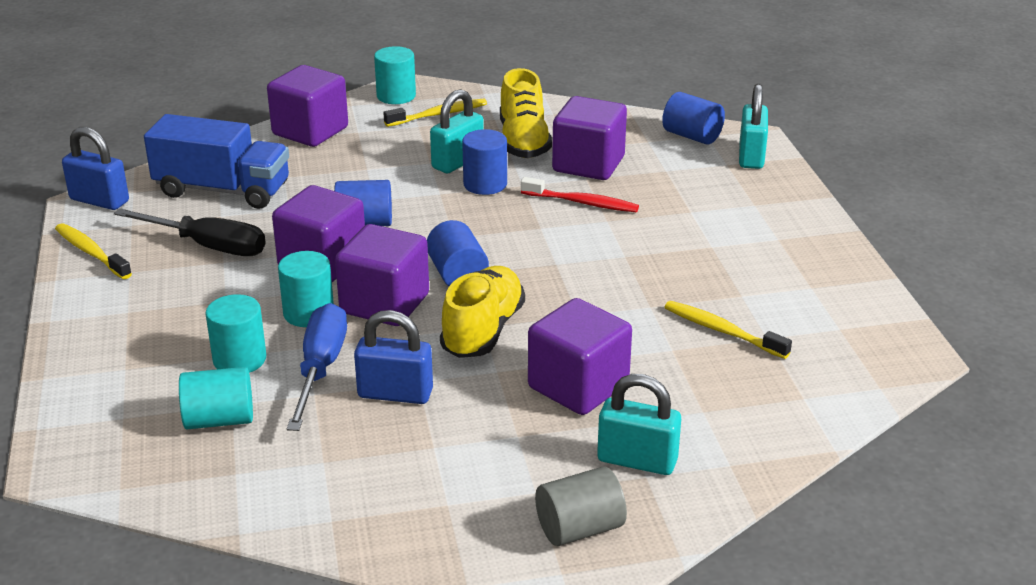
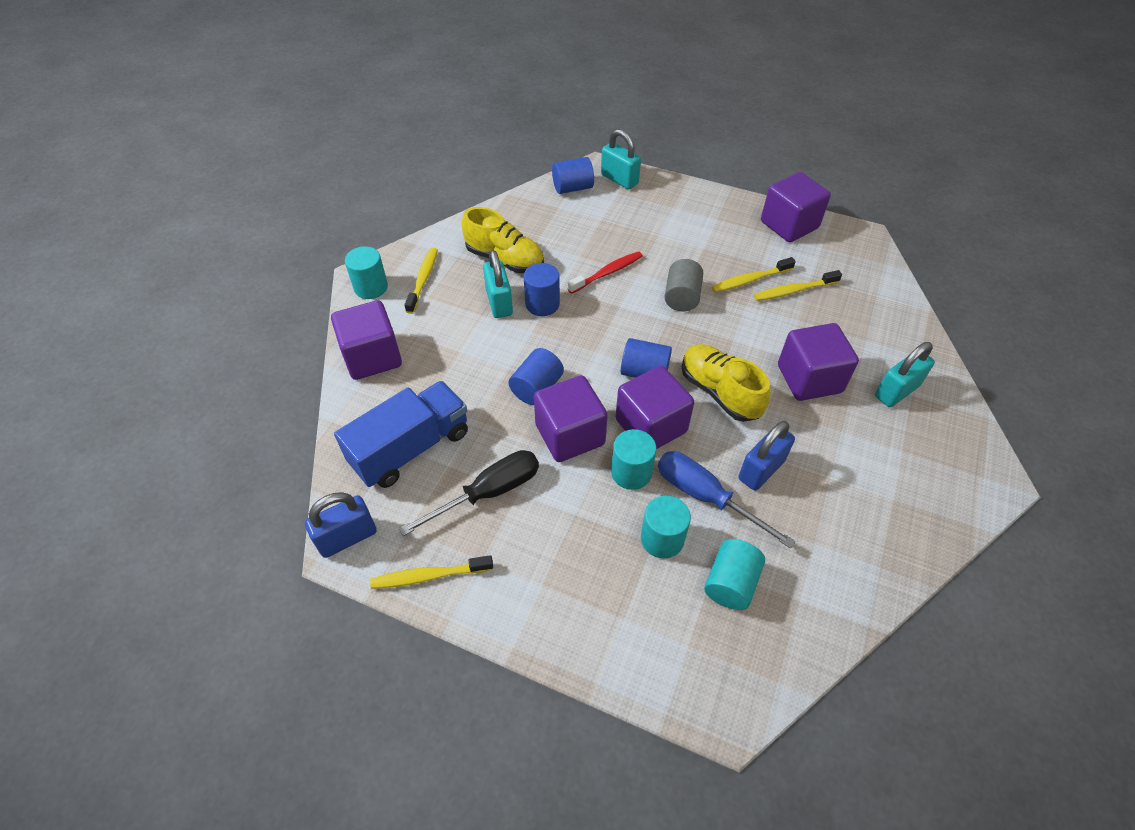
camera: 55 degrees left, 20 degrees up
grey cylinder [535,467,627,546] -> grey cylinder moved to [664,259,703,311]
purple cube [552,96,627,180] -> purple cube moved to [761,172,831,242]
none -> yellow toothbrush [712,257,796,293]

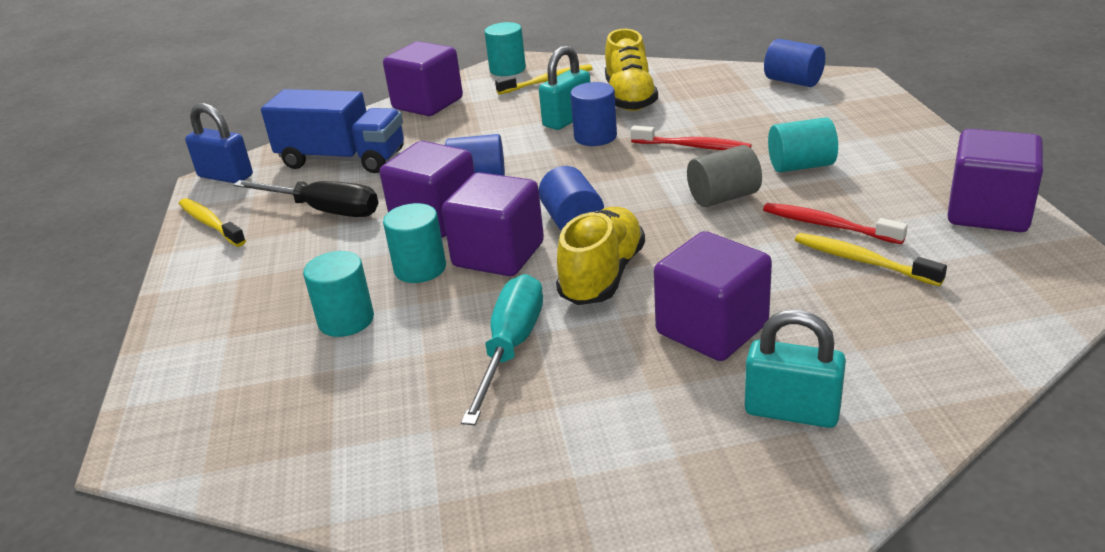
camera: 60 degrees right, 20 degrees down
turquoise padlock [601,129,641,189] -> none
blue screwdriver [658,451,796,549] -> none
turquoise cylinder [704,539,765,610] -> turquoise cylinder moved to [768,117,838,172]
yellow toothbrush [712,257,796,293] -> red toothbrush [763,203,908,244]
blue padlock [739,421,795,490] -> turquoise screwdriver [461,274,543,425]

